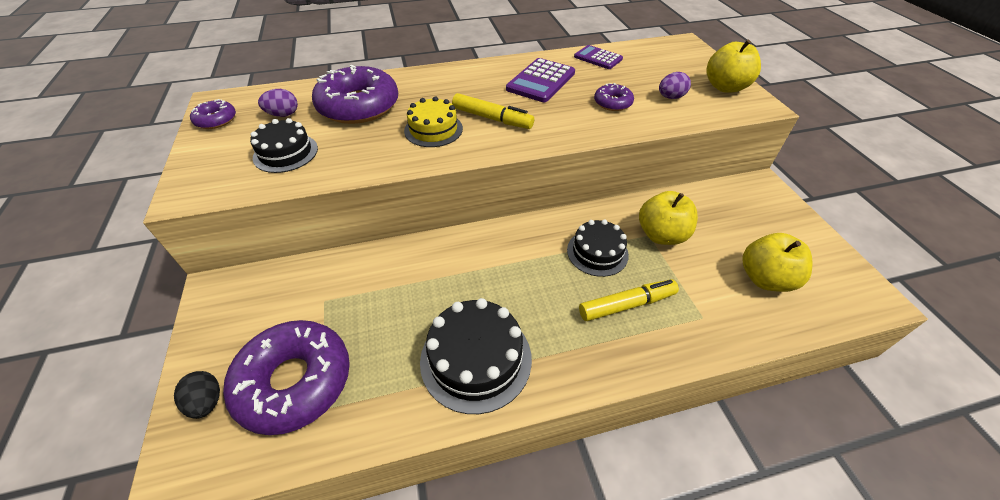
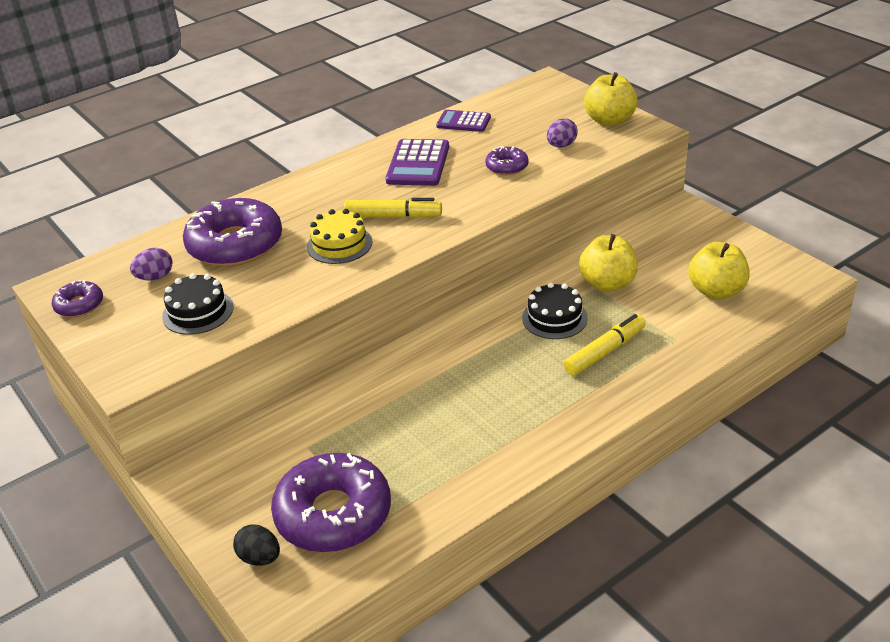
camera: 20 degrees left, 10 degrees down
black cake [420,298,532,414] -> none

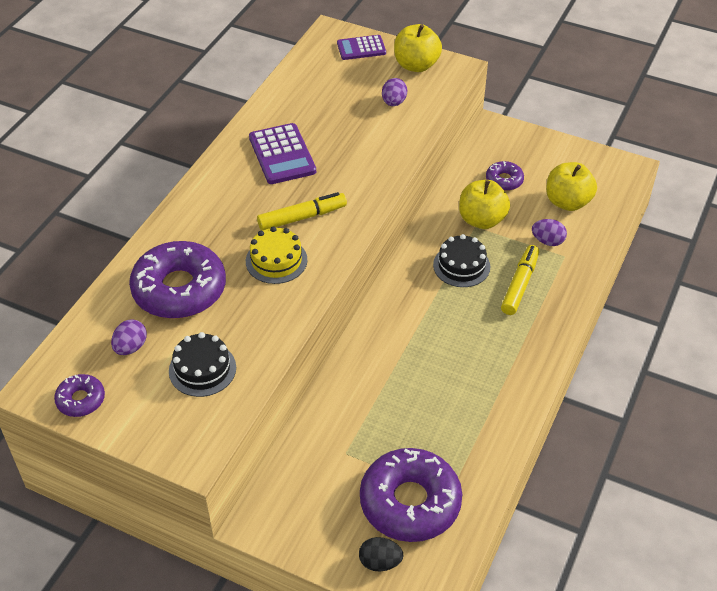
camera: 30 degrees left, 10 degrees up
purple calculator [436,110,491,132] -> purple calculator moved to [337,35,386,60]
purple donut [485,146,529,175] -> purple donut moved to [486,161,524,191]
none -> purple egg [532,219,567,246]

